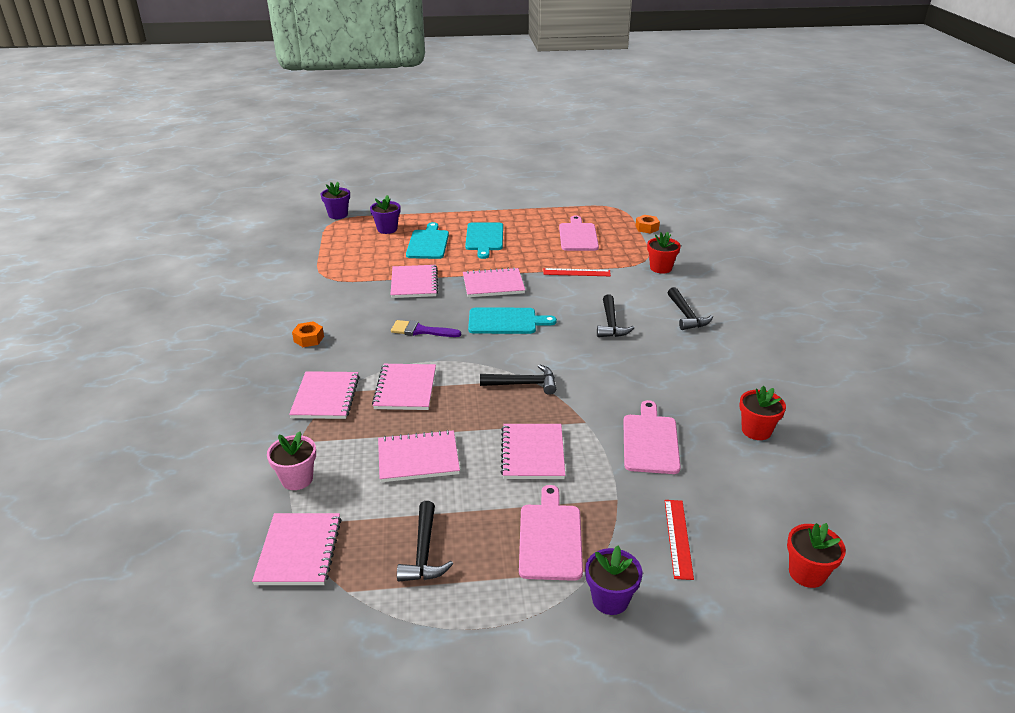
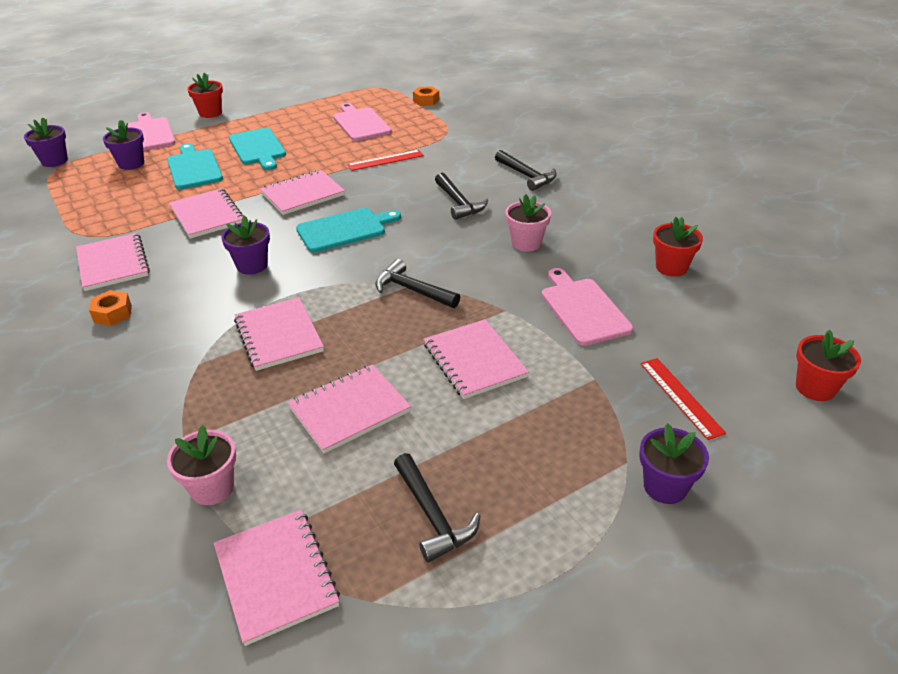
camera: 25 degrees left, 5 degrees up
pink notebook [289,371,359,419] -> pink notebook moved to [76,233,150,291]
purple brush [391,320,461,337] -> purple flower pot [221,215,270,275]
black hammer [480,364,556,395] -> black hammer turned 120 degrees counterclockwise [375,259,460,308]
pink cutting board [519,485,583,581] -> pink cutting board moved to [125,112,175,151]
red flower pot [647,232,681,274] -> red flower pot moved to [187,73,223,118]
none -> pink flower pot [505,194,551,252]

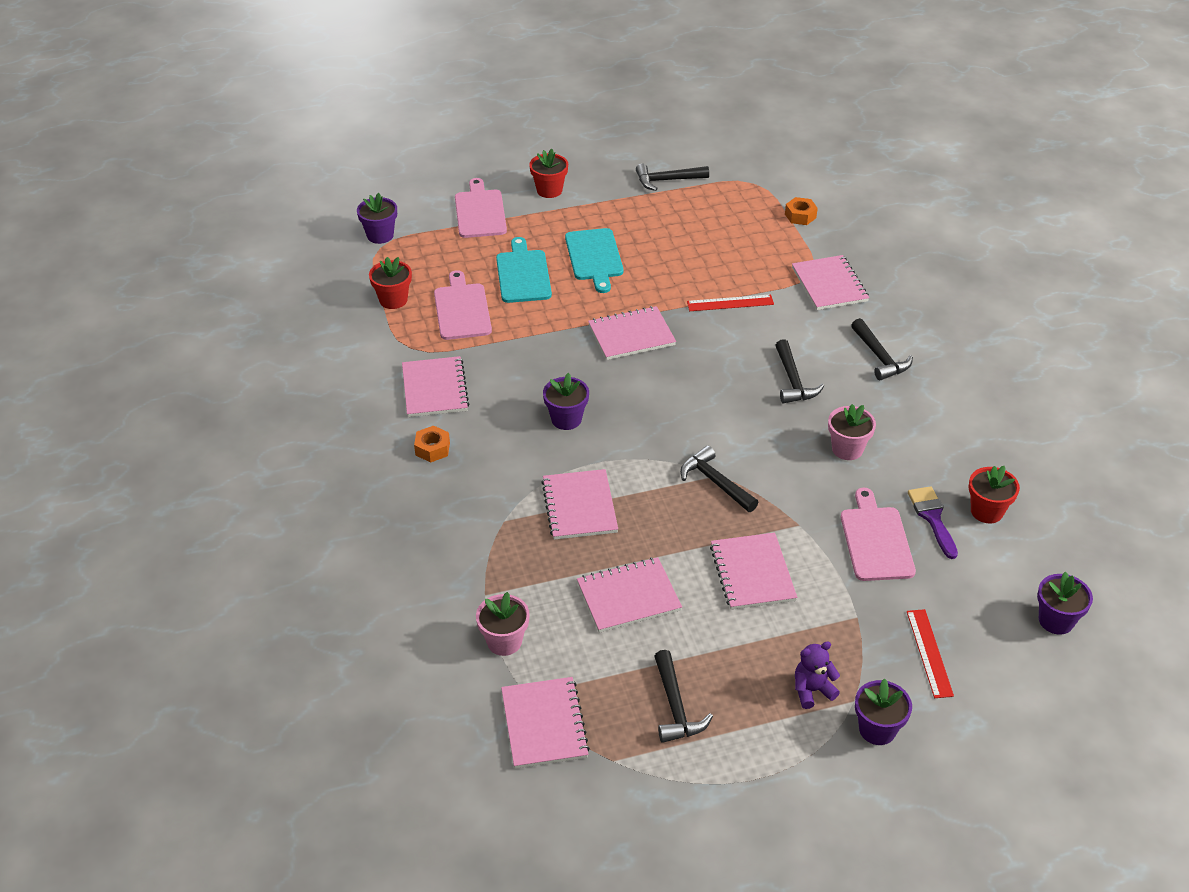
camera: 15 degrees right, 5 degrees up
purple flower pot [103,120,144,170] -> purple flower pot moved to [1037,571,1093,635]
pink notebook [169,188,244,239] -> pink notebook moved to [792,255,869,310]
turquoise cutting board [296,208,401,252] -> none
pink cutting board [333,103,392,141] -> pink cutting board moved to [434,270,492,340]
red flower pot [796,329,861,401] -> red flower pot moved to [369,257,412,309]
none -> black hammer [636,163,709,191]
none -> purple teddy bear [795,641,840,709]
none -> purple brush [908,486,958,559]

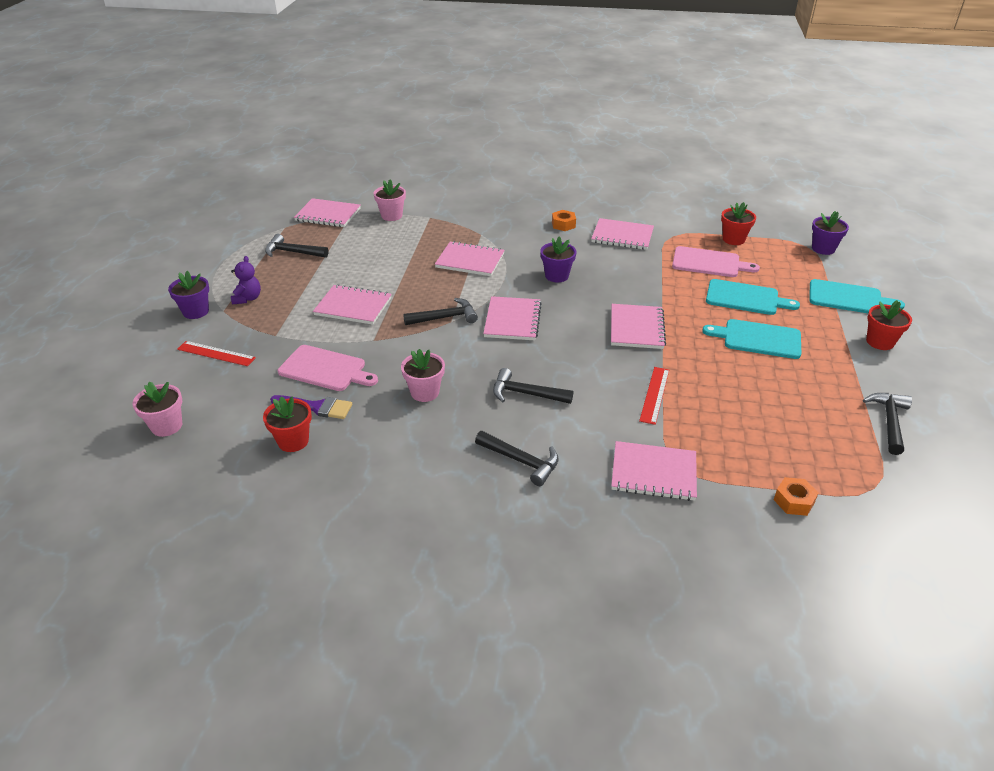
camera: 115 degrees right, 5 degrees down
pink cutting board [455,178,507,238] -> turquoise cutting board [809,279,905,313]
pink notebook [577,557,682,633] -> pink notebook moved to [483,296,542,340]
black hammer [851,318,913,380] -> black hammer turned 150 degrees counterclockwise [475,431,559,486]
purple flower pot [1037,571,1093,635] -> pink flower pot [133,382,182,437]

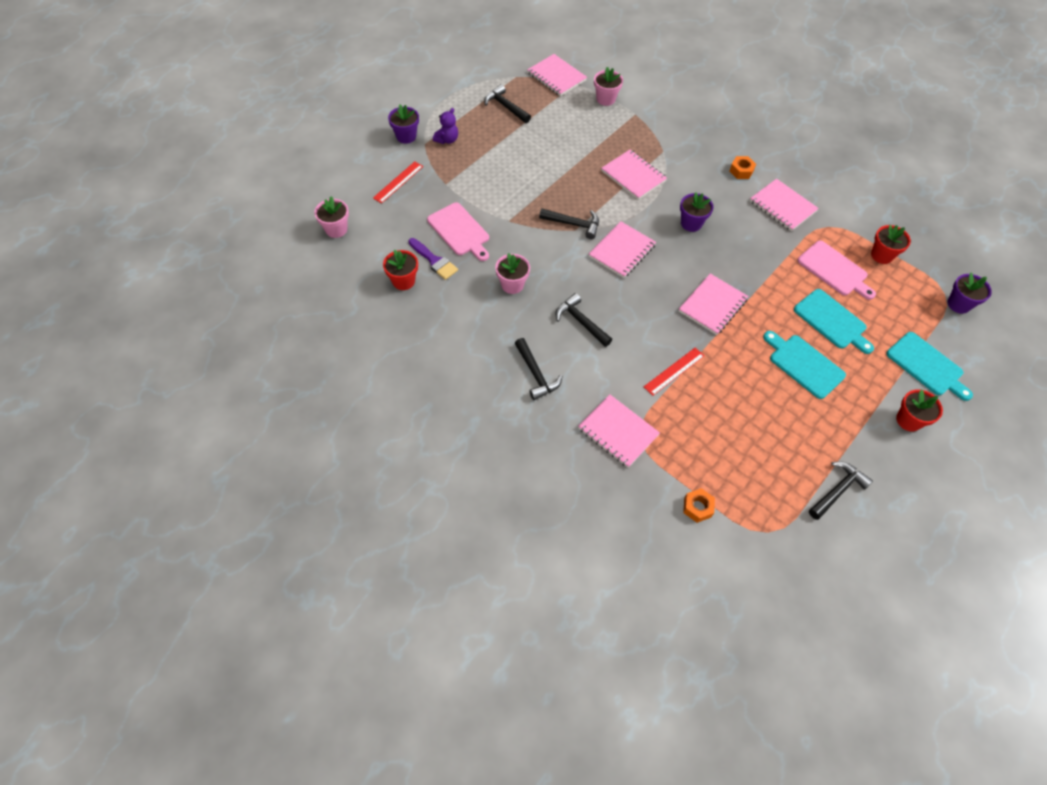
camera: 30 degrees right, 20 degrees up
red ruler [177,341,256,366] -> red ruler turned 75 degrees clockwise [373,161,423,203]
pink notebook [313,284,392,325] -> none

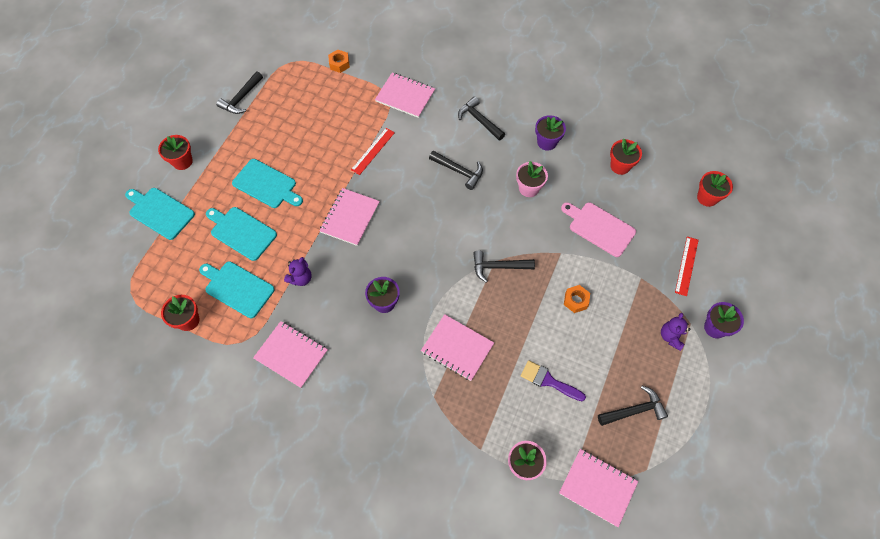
camera: 165 degrees right, 5 degrees up
pink flower pot [314,196,349,238] -> red flower pot [697,171,733,207]
purple brush [408,238,458,280] -> purple brush moved to [521,360,586,401]
black hammer [484,84,531,123] -> black hammer turned 45 degrees counterclockwise [598,386,668,426]
pink notebook [589,221,656,278] -> none
orange nut [729,156,756,179] -> orange nut moved to [564,285,590,313]
pink cutting board [797,241,876,300] -> turquoise cutting board [199,262,275,318]
purple flower pot [948,273,992,314] -> purple flower pot moved to [535,115,566,151]
none -> purple teddy bear [284,257,312,286]

